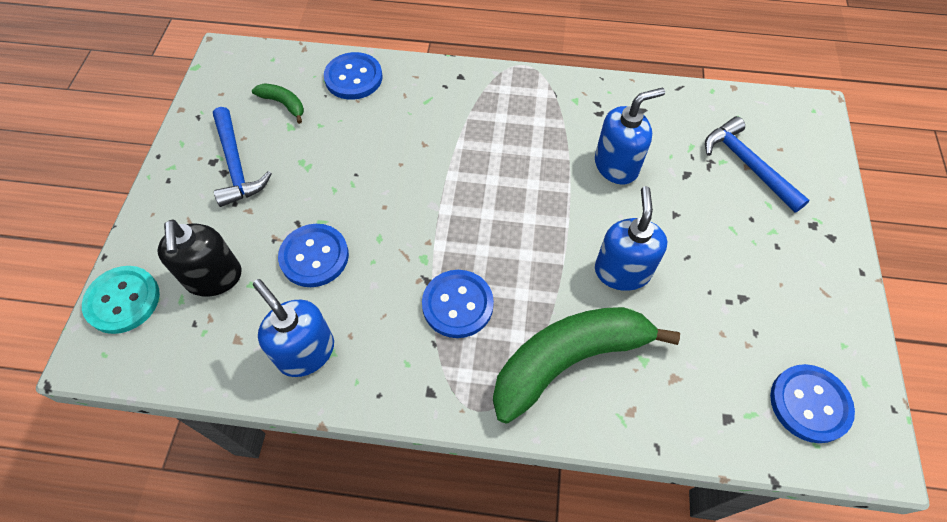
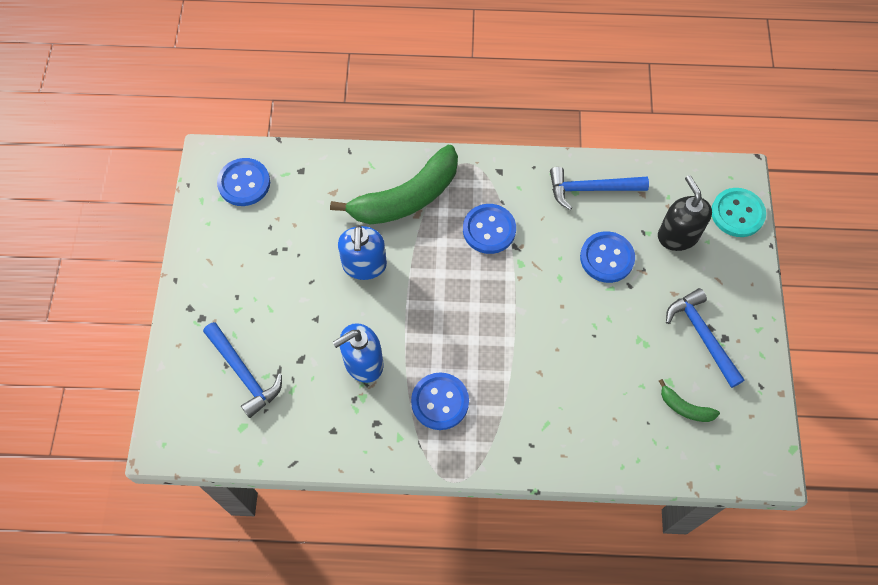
camera: 175 degrees right, 5 degrees up
blue soap dispenser [253,279,334,377] -> blue hammer [550,167,649,210]
blue button [324,52,383,100] -> blue button moved to [411,372,469,430]

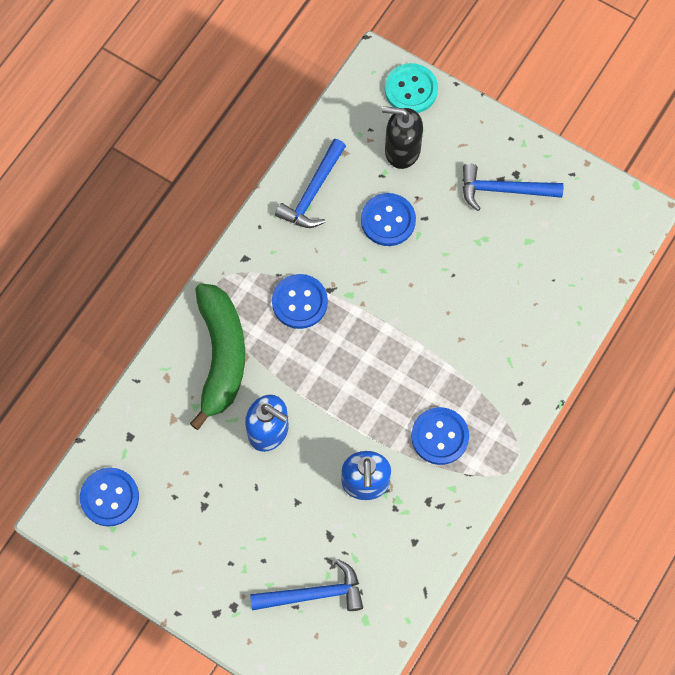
camera: 60 degrees left, 5 degrees up
green banana [659,379,720,422] -> none

